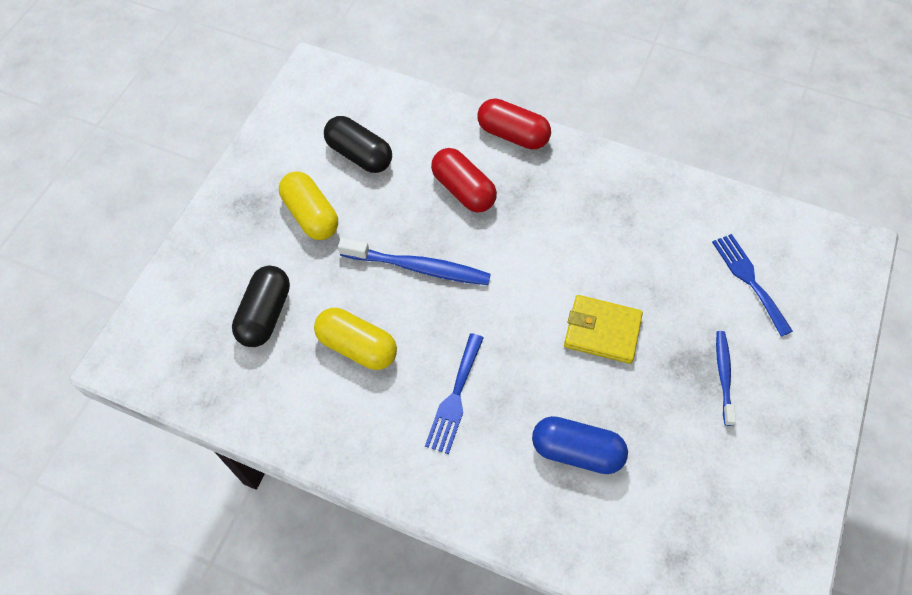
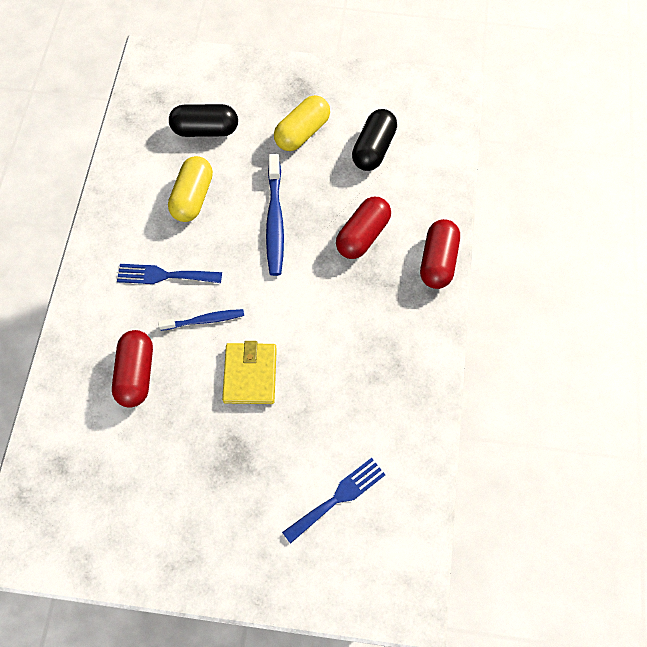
camera: 75 degrees right, 5 degrees up
blue capsule [532,416,628,474] -> red capsule [112,330,153,408]
blue toothbrush [716,331,736,426] -> blue toothbrush moved to [158,309,244,331]

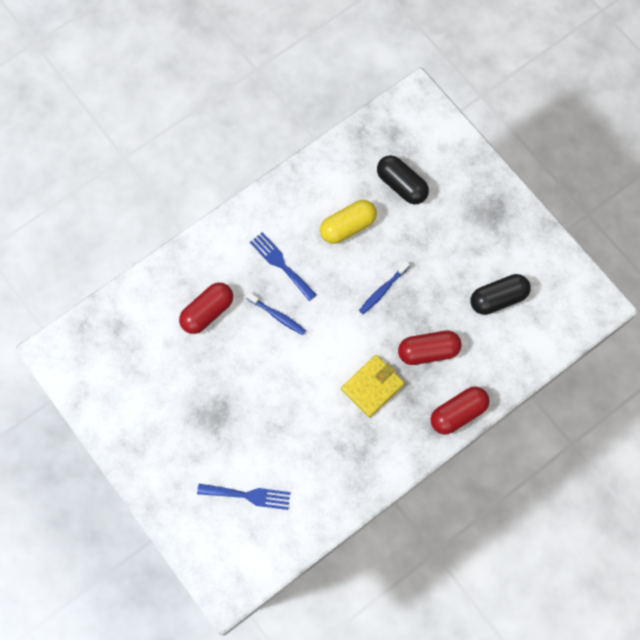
camera: 45 degrees right, 5 degrees up
yellow wallet [222,341,277,404] -> yellow wallet moved to [341,355,405,417]
blue toothbrush [266,154,284,276] -> blue toothbrush [359,261,410,314], size x0.61
yellow capsule [274,95,330,151] -> none

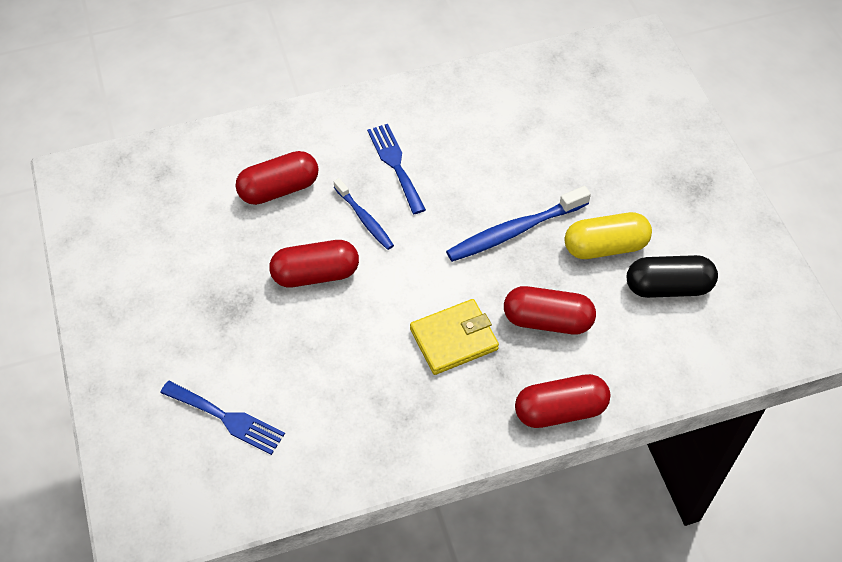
camera: 20 degrees right, 15 degrees down
yellow capsule [320,200,377,244] -> yellow capsule moved to [565,212,652,259]
blue toothbrush [359,261,410,314] -> blue toothbrush [446,186,591,262], size x1.64
black capsule [377,155,429,205] -> none
none -> red capsule [269,240,359,287]

